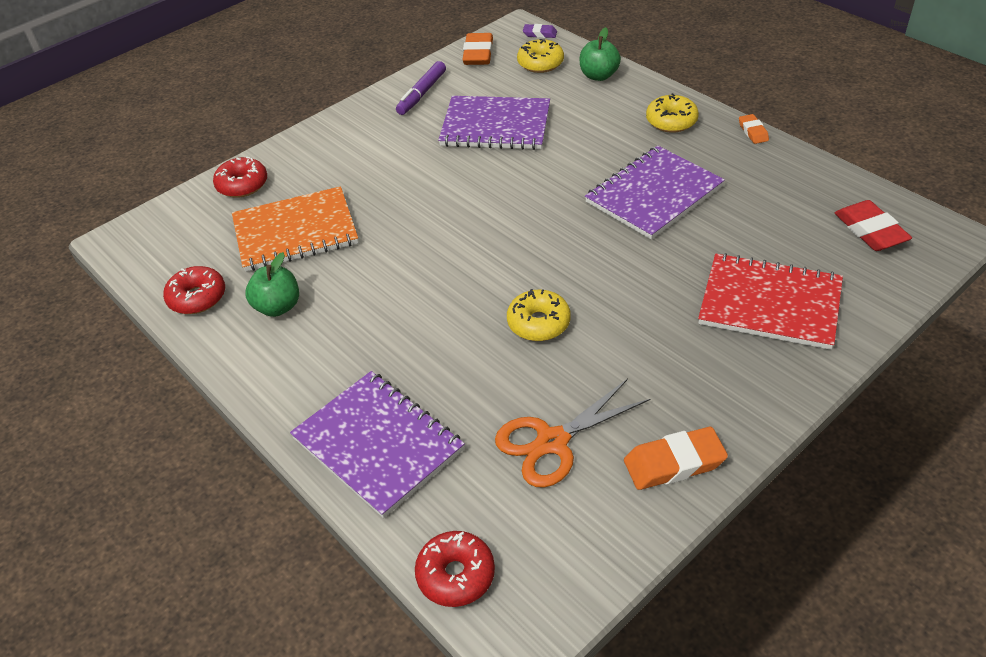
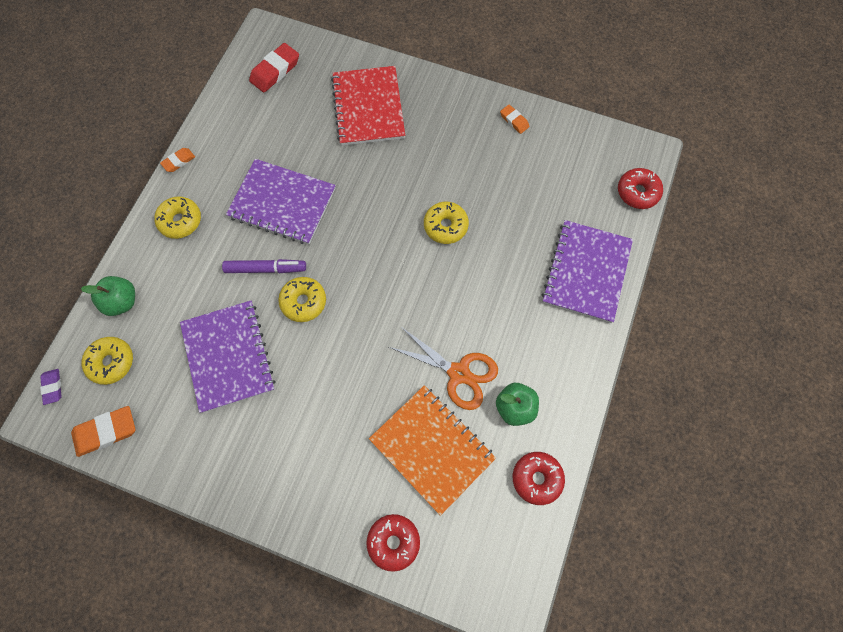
camera: 120 degrees left, 25 degrees up
purple marker [396,61,446,115] -> purple marker moved to [222,259,306,273]
orange scissors [495,379,651,488] -> orange scissors moved to [389,326,498,410]
orange eraser [624,427,728,490] -> orange eraser [500,105,529,134], size x0.57
none -> yellow donut [278,277,326,322]

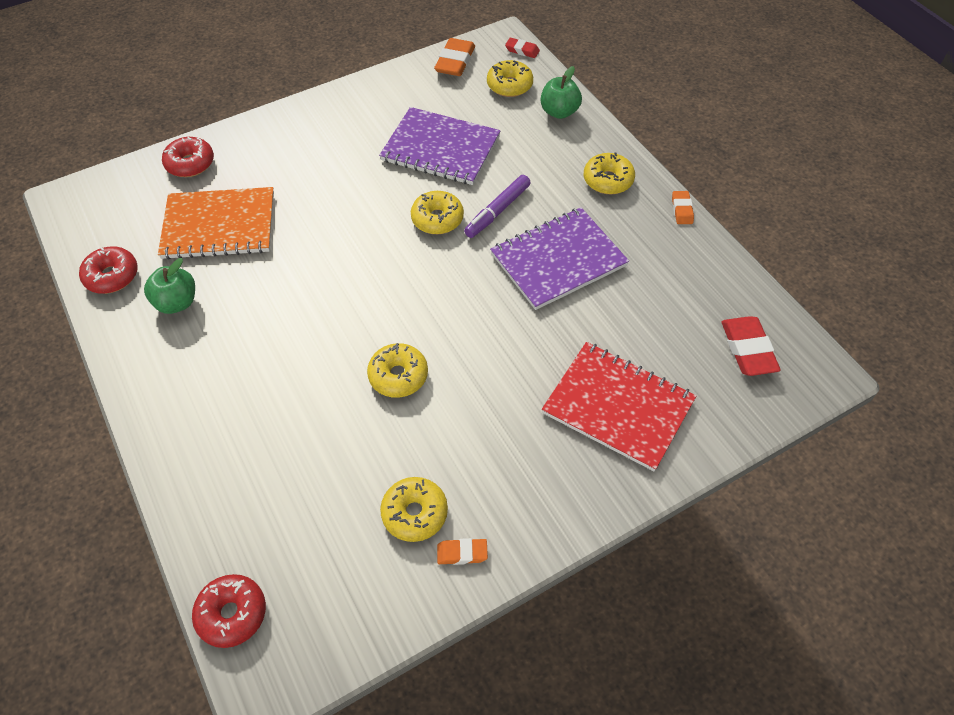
camera: 130 degrees right, 15 degrees down
purple eraser [40,369,62,405] -> red eraser [505,38,540,58]
orange scissors [389,326,498,410] -> none
purple notebook [542,220,633,323] -> none
none -> yellow donut [380,477,448,542]

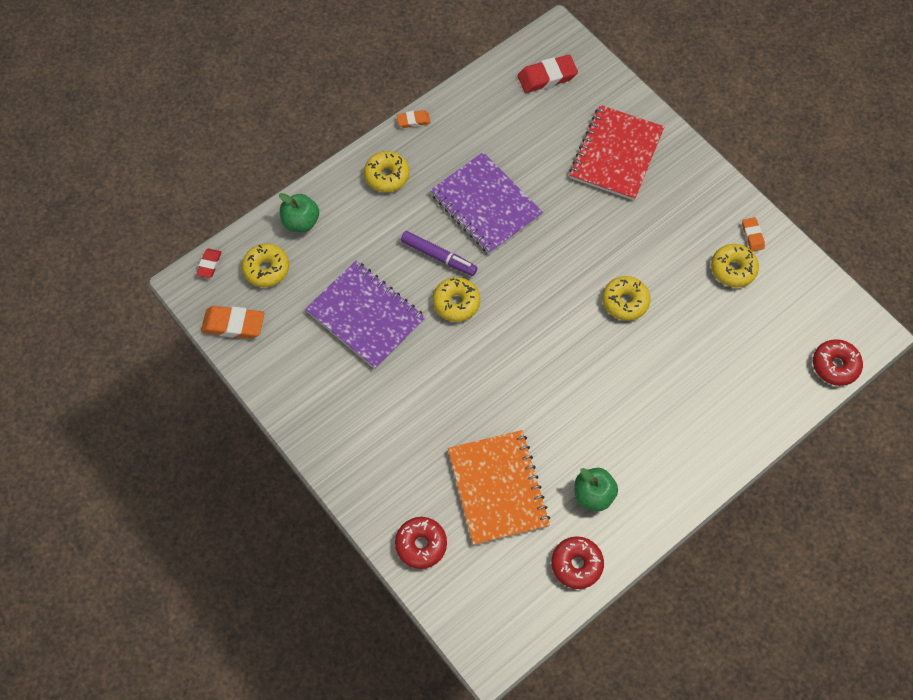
camera: 100 degrees left, 10 degrees up
purple notebook [379,107,501,185] -> purple notebook turned 60 degrees counterclockwise [306,261,426,370]

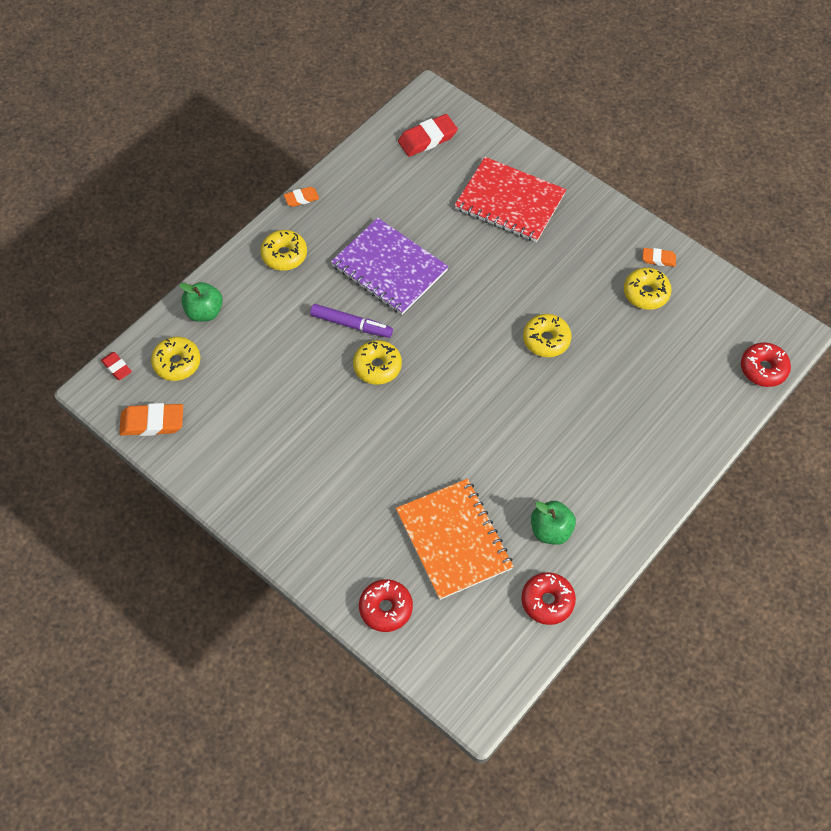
camera: 10 degrees left, 5 degrees down
red eraser [196,249,222,278] -> red eraser turned 45 degrees counterclockwise [101,352,132,380]
purple notebook [306,261,426,370] -> none
red notebook [569,105,664,200] -> red notebook turned 75 degrees counterclockwise [454,157,566,242]
orange eraser [742,217,765,251] -> orange eraser turned 60 degrees counterclockwise [642,248,676,267]

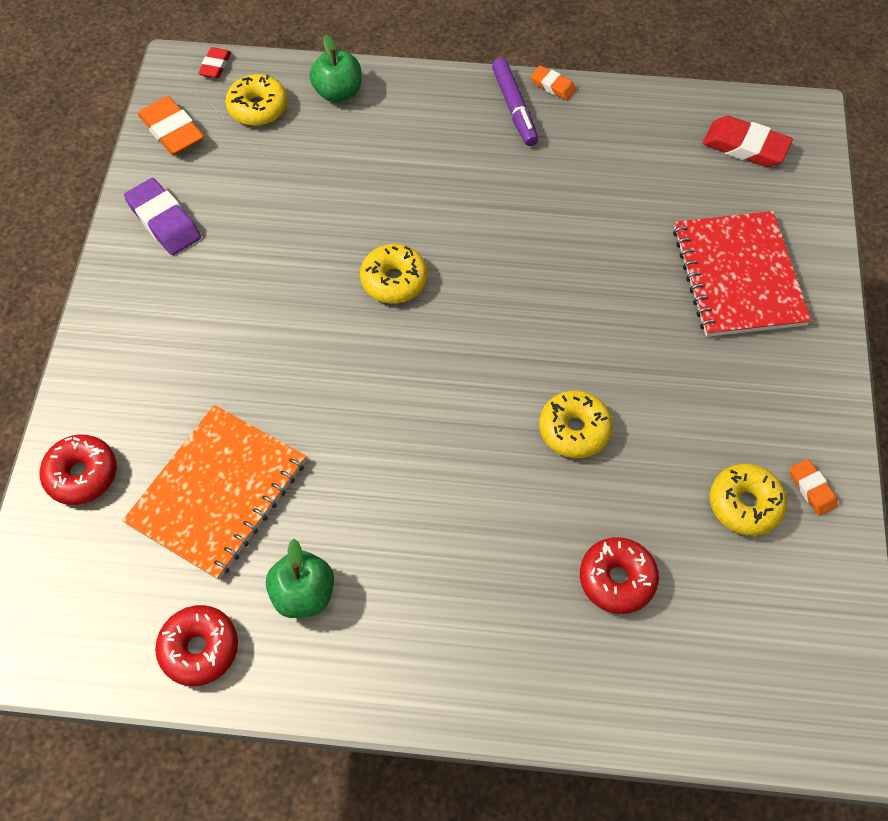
camera: 55 degrees right, 0 degrees up
yellow donut [260,230,307,271] -> none
purple marker [310,304,393,338] -> purple marker moved to [492,58,538,146]
purple notebook [331,218,449,315] -> none
red donut [741,343,791,387] -> red donut moved to [580,537,659,614]
none -> purple eraser [124,178,201,255]

